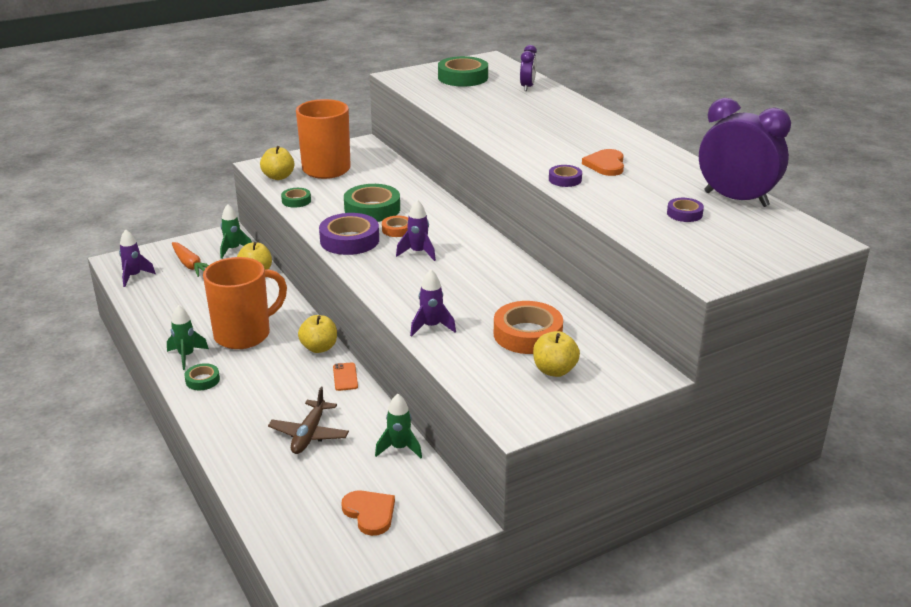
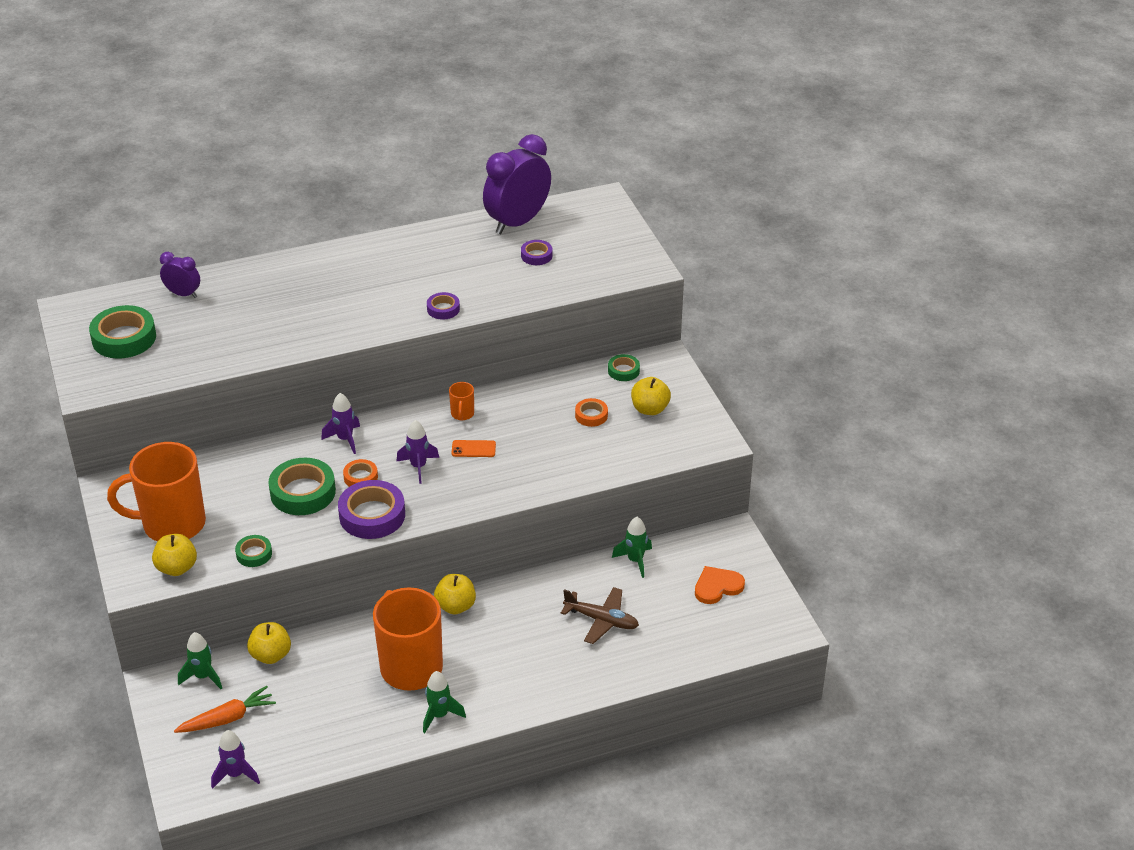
camera: 80 degrees left, 10 degrees up
green tape [184,363,220,390] -> green tape moved to [608,354,640,381]
orange phone [333,362,358,391] -> orange phone moved to [451,440,496,457]
purple rocket [410,269,456,337] -> purple rocket moved to [321,393,360,454]
orange tape [494,301,563,354] -> orange tape [575,398,608,427], size x0.53
orange heart [582,149,624,176] -> none
none -> orange mug [449,382,474,420]

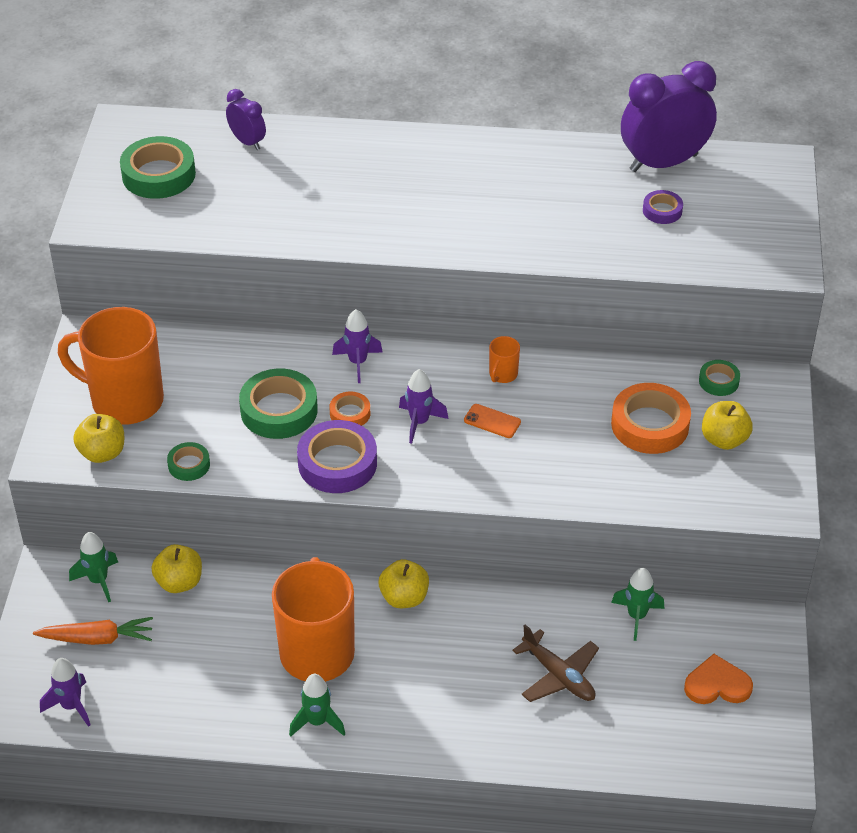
camera: 25 degrees right, 5 degrees up
purple tape [427,292,460,320] -> none
orange tape [575,398,608,427] -> orange tape [611,383,691,454], size x1.89

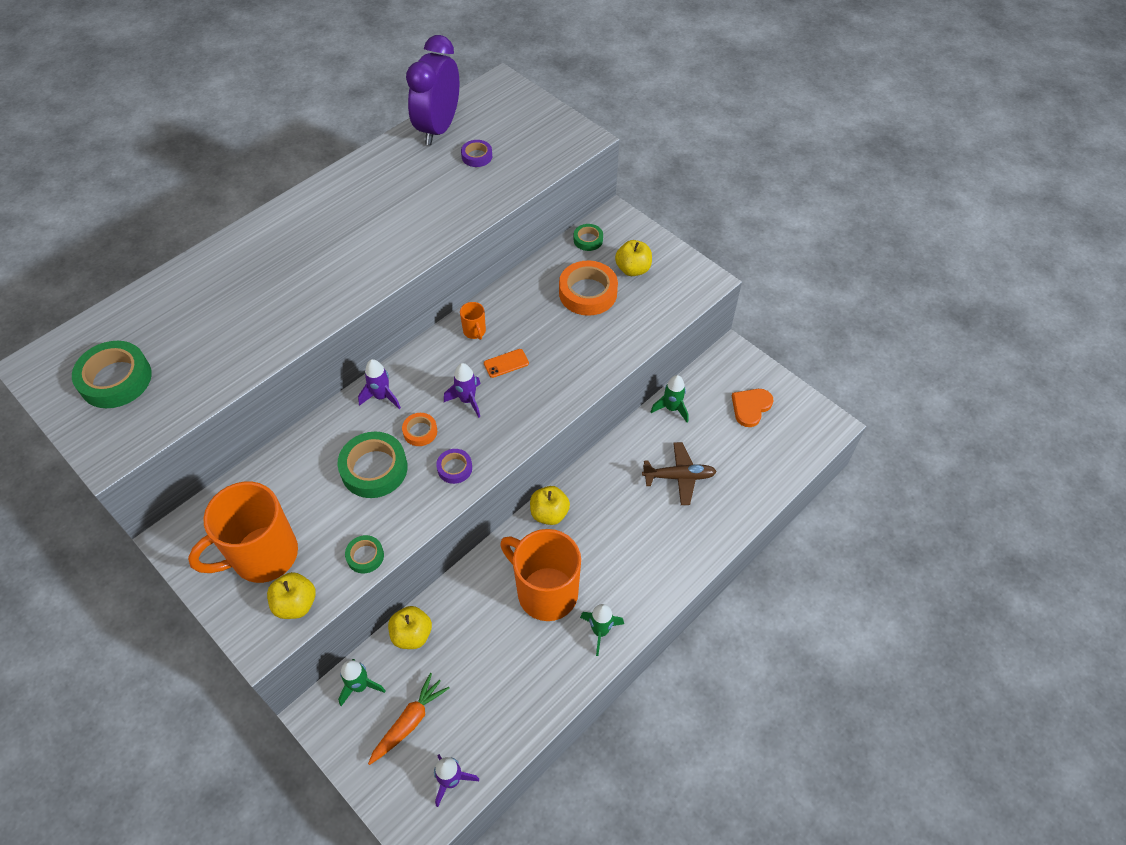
camera: 50 degrees left, 10 degrees up
purple clock [226,89,266,150] -> none
purple tape [297,420,377,493] -> purple tape [436,449,472,484], size x0.53

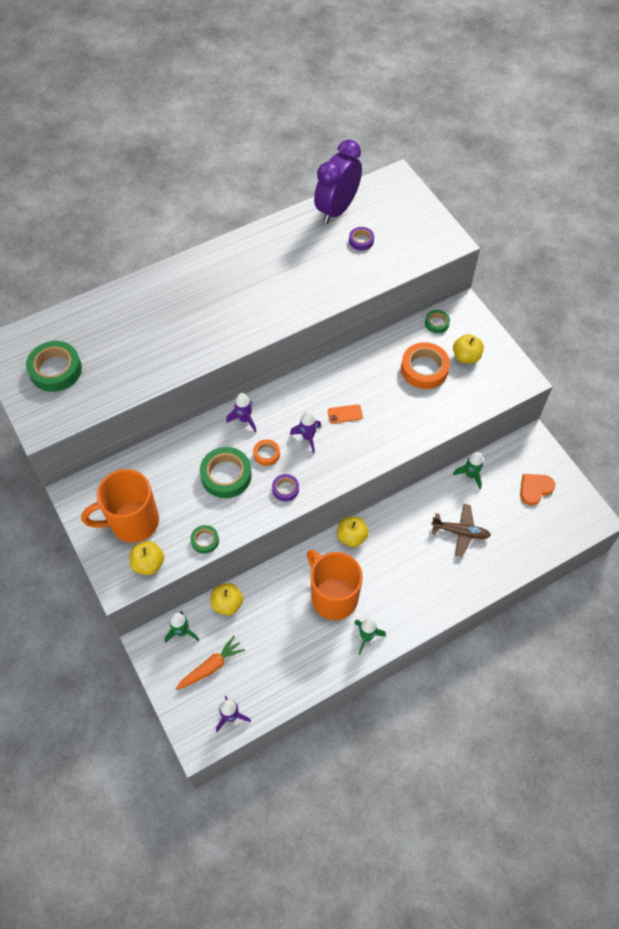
camera: 15 degrees right, 5 degrees up
orange mug [460,302,486,340] -> none

